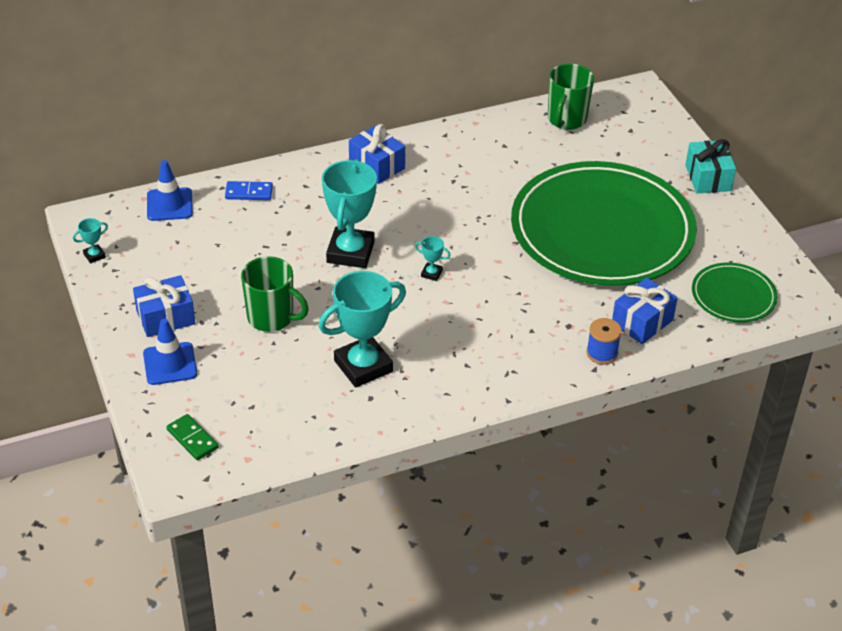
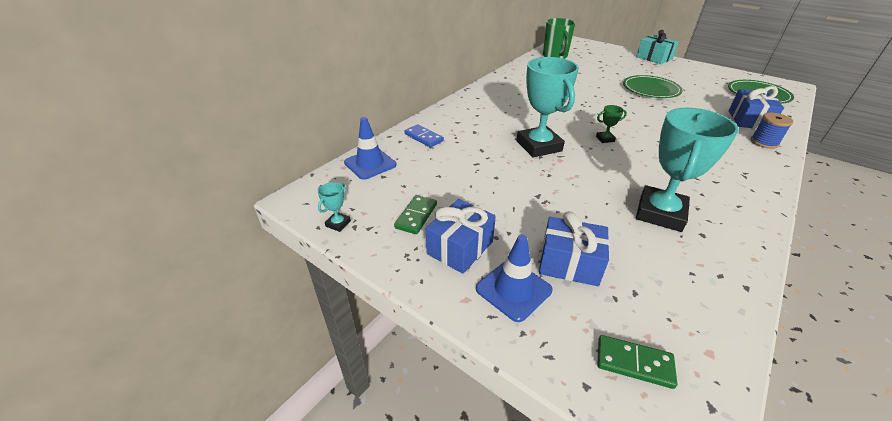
camera: 30 degrees left, 5 degrees down
blue domino [225,181,273,200] -> blue domino turned 75 degrees clockwise [404,124,444,148]
green mug [241,256,309,332] -> none
blue gift [349,124,405,184] -> blue gift moved to [539,211,610,286]
turquoise trophy [415,236,451,281] -> green trophy [596,105,627,143]
green plate [511,161,697,286] -> green plate [623,75,683,98], size x0.44
none -> green domino [394,195,437,234]

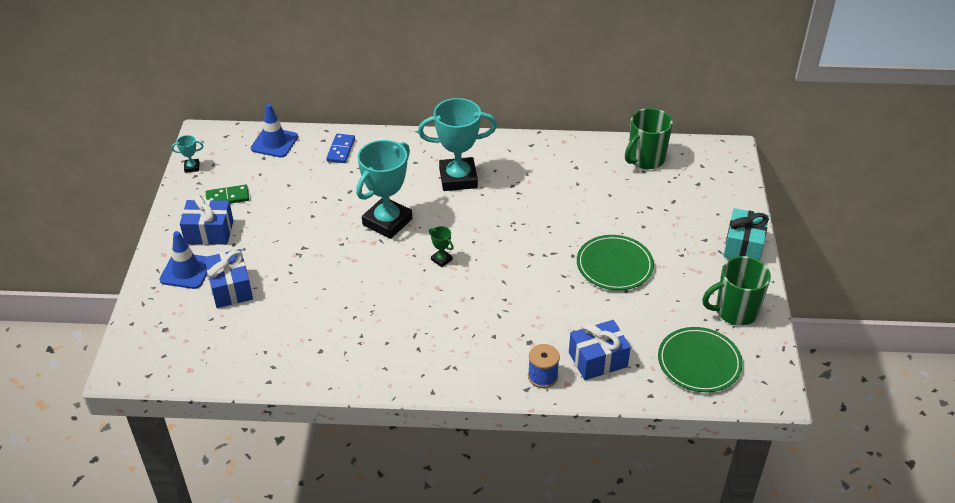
camera: 55 degrees right, 5 degrees up
green domino [597,335,677,389] -> none
turquoise trophy [636,108,739,232] -> turquoise trophy moved to [418,98,497,191]
none -> green mug [702,256,771,326]

